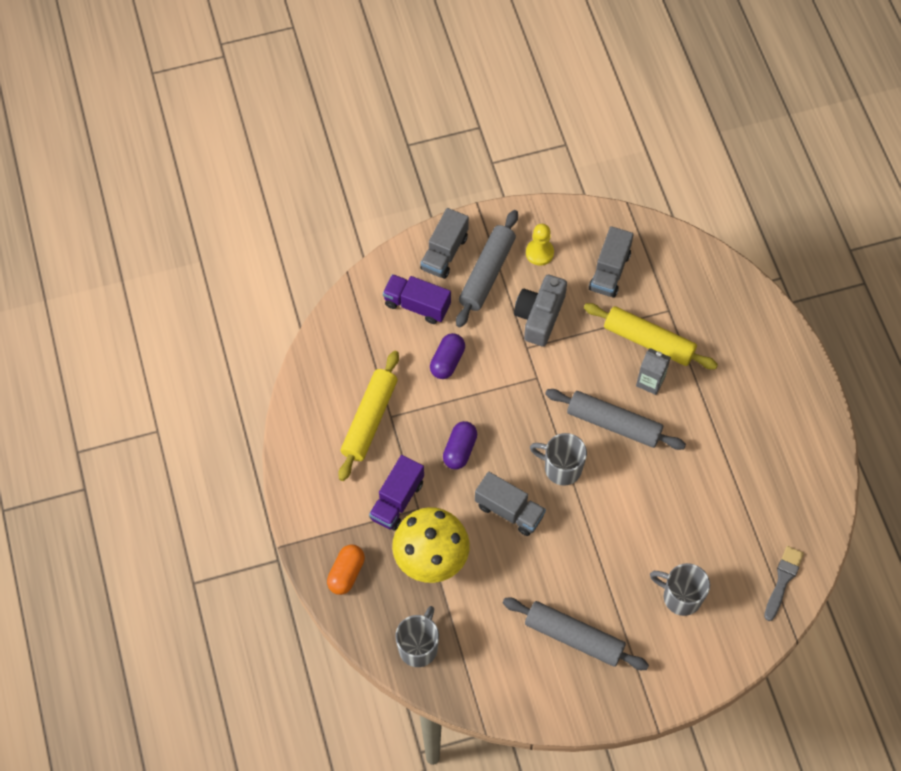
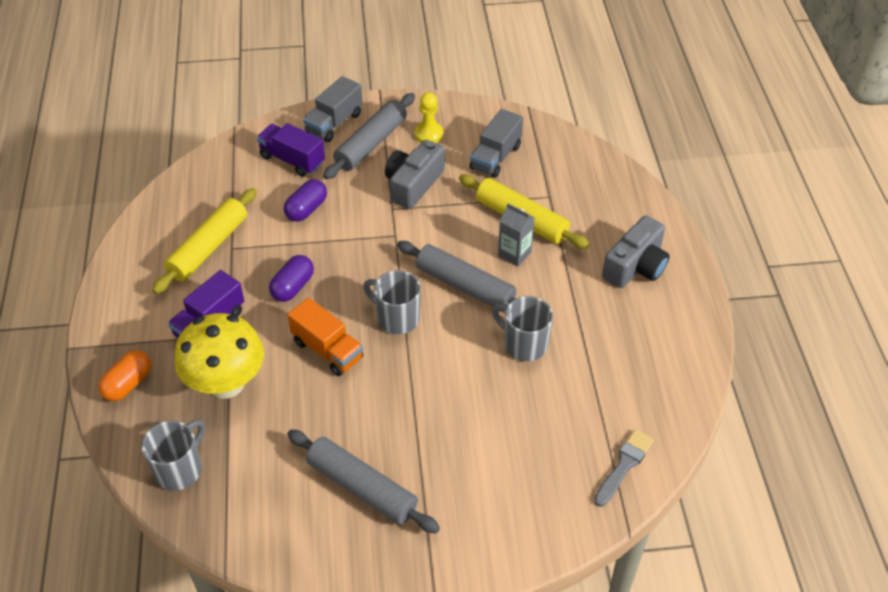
camera: 10 degrees right, 15 degrees down
grey truck [475,472,546,536] -> orange truck [288,298,363,376]
grey mug [650,563,710,616] -> grey mug moved to [492,296,553,361]
none -> grey camera [602,215,669,288]

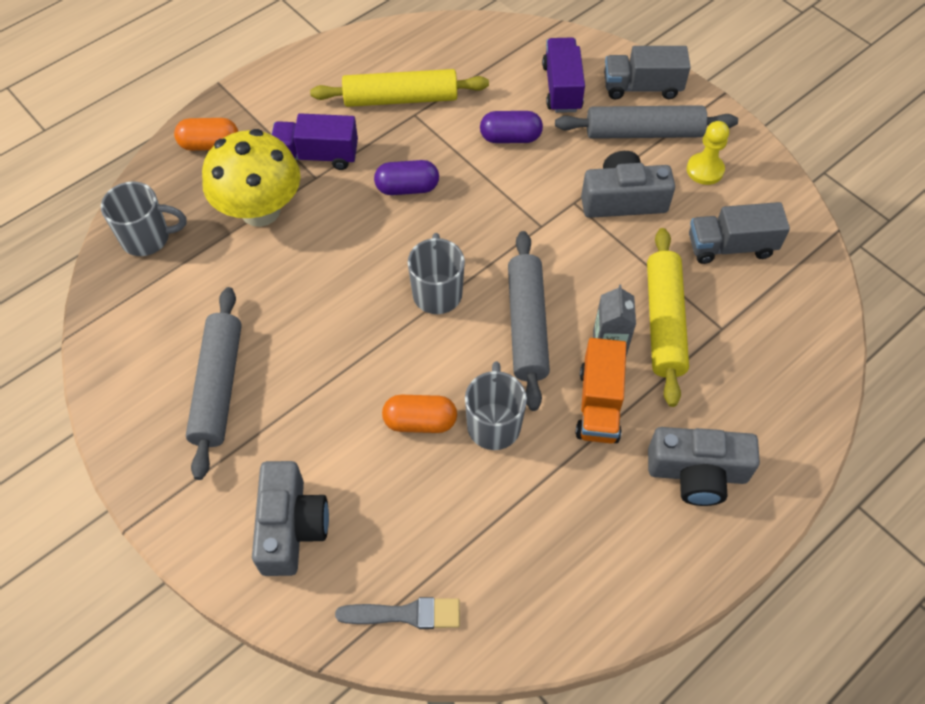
camera: 55 degrees right, 10 degrees up
orange truck [288,298,363,376] -> orange truck moved to [576,338,627,443]
none -> grey camera [252,461,329,576]
none -> orange capsule [382,395,457,433]

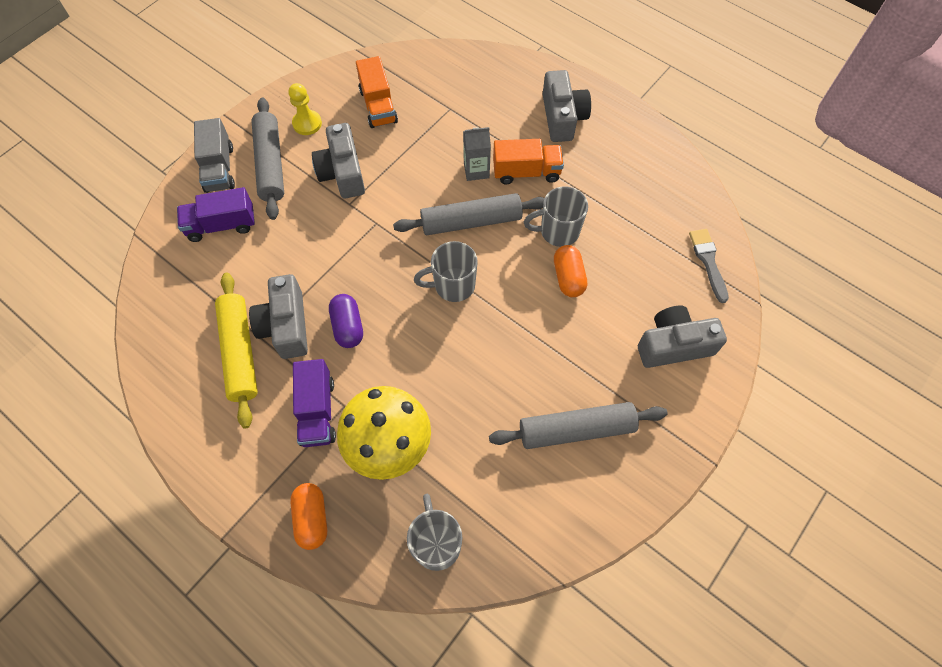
camera: 100 degrees left, 5 degrees up
purple capsule [480,111,543,143] -> none
yellow rolling pin [647,228,689,407] -> none
grey truck [689,202,790,264] -> orange truck [356,56,398,128]
none -> grey camera [249,274,308,359]

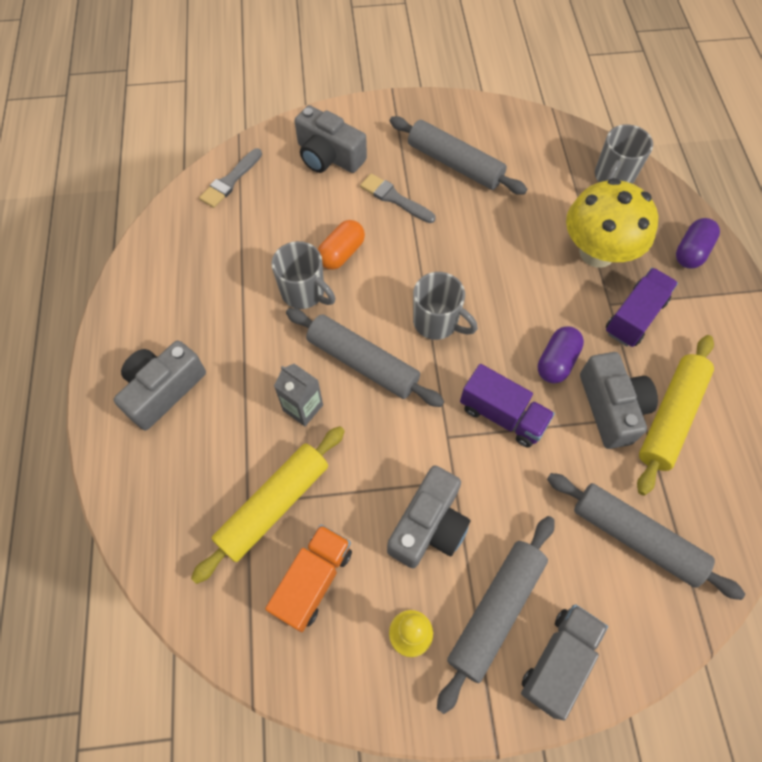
camera: 135 degrees left, 0 degrees up
purple truck [177,187,255,242] -> purple truck moved to [460,364,555,447]
grey camera [249,274,308,359] -> grey camera turned 45 degrees counterclockwise [580,352,658,449]
orange capsule [290,483,327,550] -> purple capsule [676,218,720,269]
orange truck [493,139,564,185] -> none
none -> yellow rolling pin [191,426,345,584]
none -> grey brush [360,173,436,223]
none -> grey rolling pin [547,473,745,600]

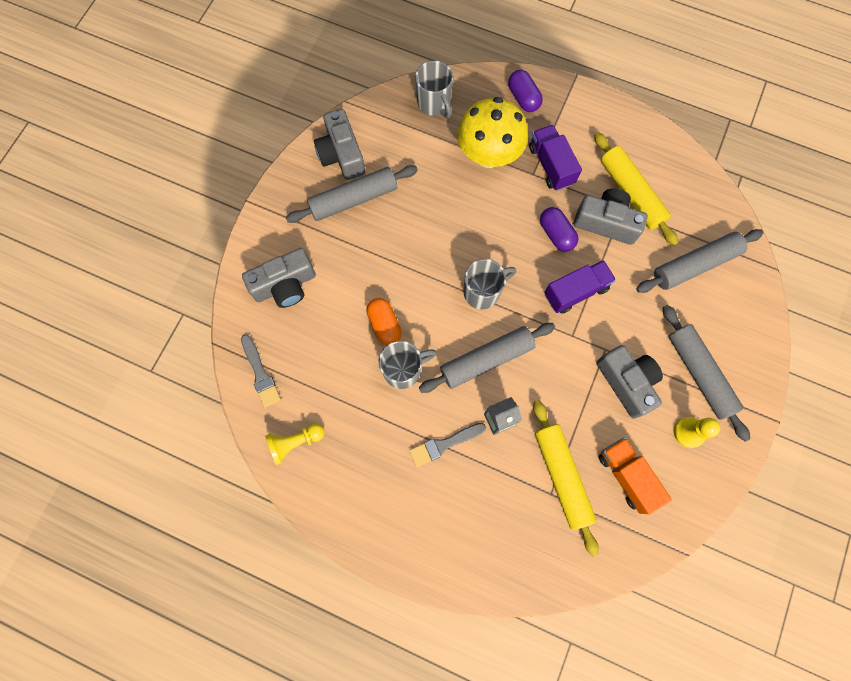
camera: 60 degrees left, 10 degrees up
grey camera [114,340,206,430] -> grey camera moved to [314,109,365,180]
grey brush [360,173,436,223] -> grey brush moved to [409,423,486,467]
grey truck [521,604,608,720] -> none
none -> yellow pawn [265,423,325,465]

